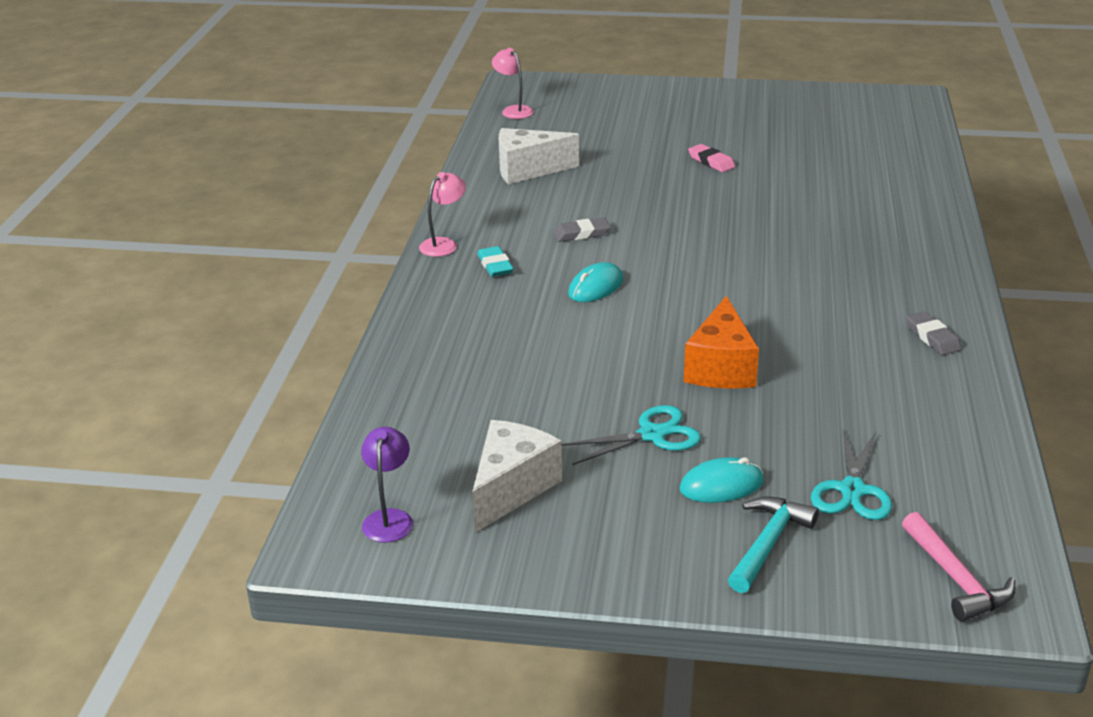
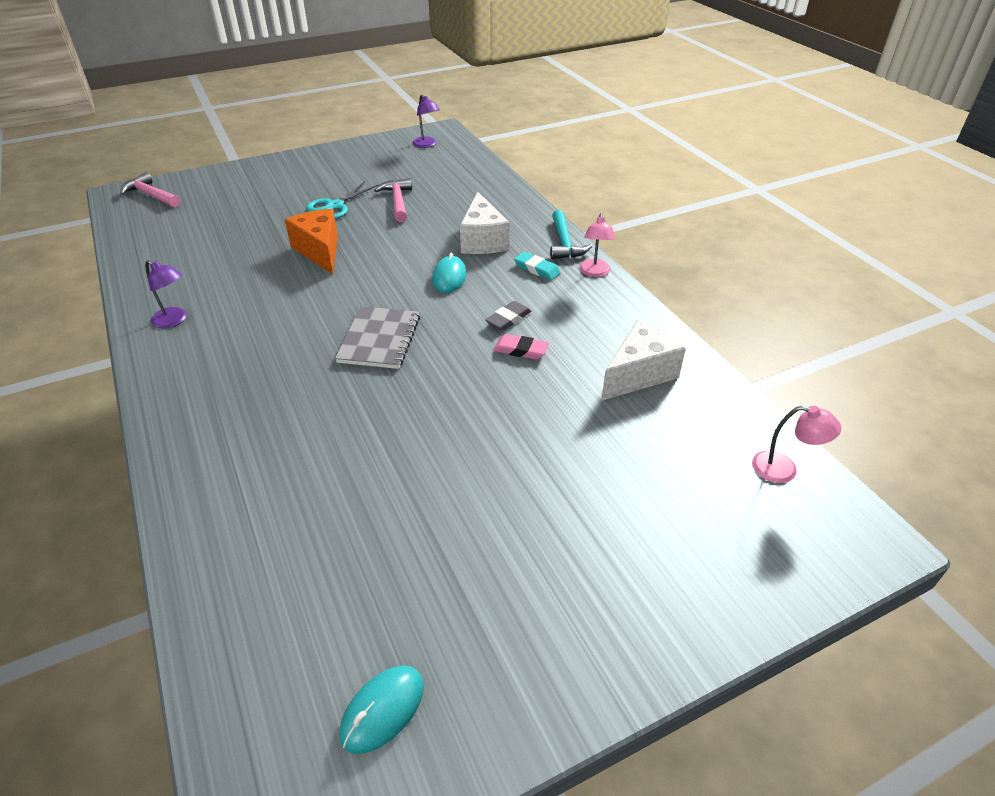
camera: 145 degrees right, 10 degrees up
white cheese [472,420,562,533] -> white cheese moved to [460,192,510,254]
turquoise mouse [679,457,764,503] -> turquoise mouse moved to [339,665,424,754]
pink eraser [688,144,735,172] -> pink eraser moved to [493,334,549,360]
turquoise hammer [728,497,819,593] -> turquoise hammer moved to [550,210,592,259]
turquoise scissors [811,428,892,520] -> none
grey eraser [906,312,961,355] -> purple lamp [145,260,187,328]
none -> grey notebook [335,306,420,369]
none -> pink hammer [374,178,412,222]

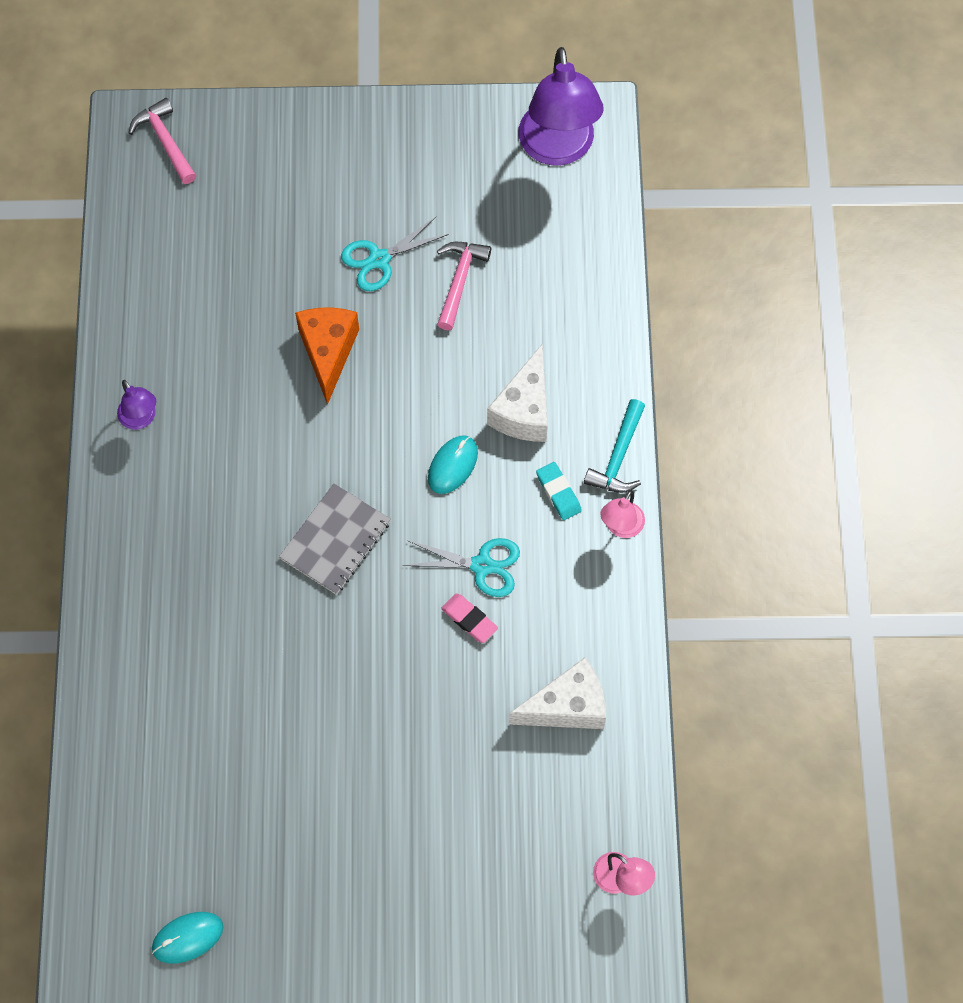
camera: 25 degrees right, 25 degrees up
purple lamp [412,95,440,148] -> purple lamp [519,47,604,165], size x2.09
grey eraser [485,301,531,331] -> turquoise scissors [403,538,520,597]

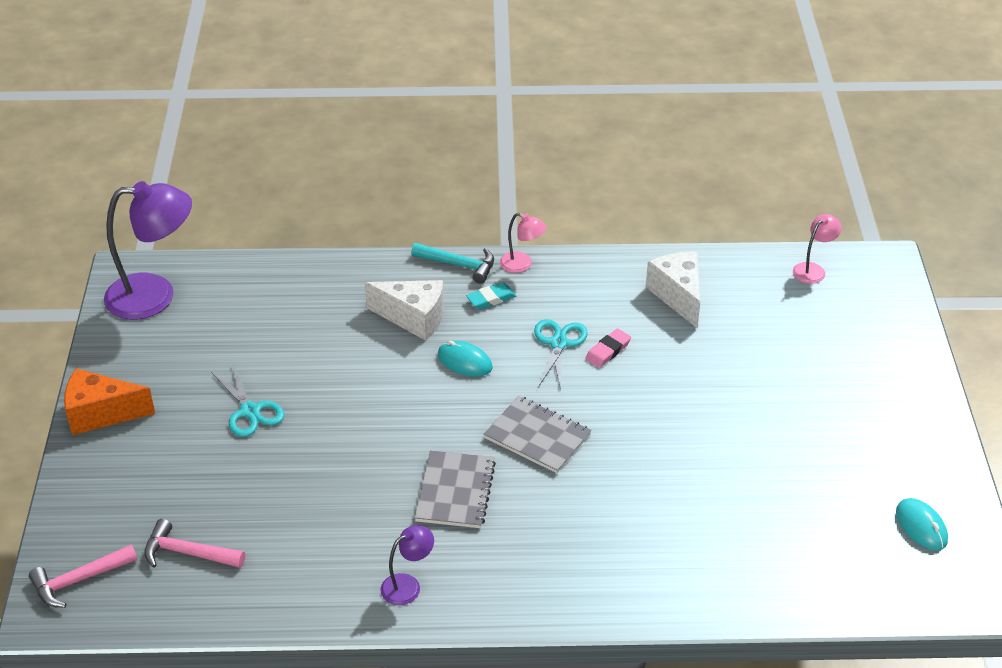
camera: 90 degrees left, 25 degrees down
orange cheese [295,308,359,405] -> orange cheese moved to [64,368,155,435]
pink hammer [437,242,491,330] -> pink hammer moved to [144,519,245,568]
none -> grey notebook [414,450,496,528]

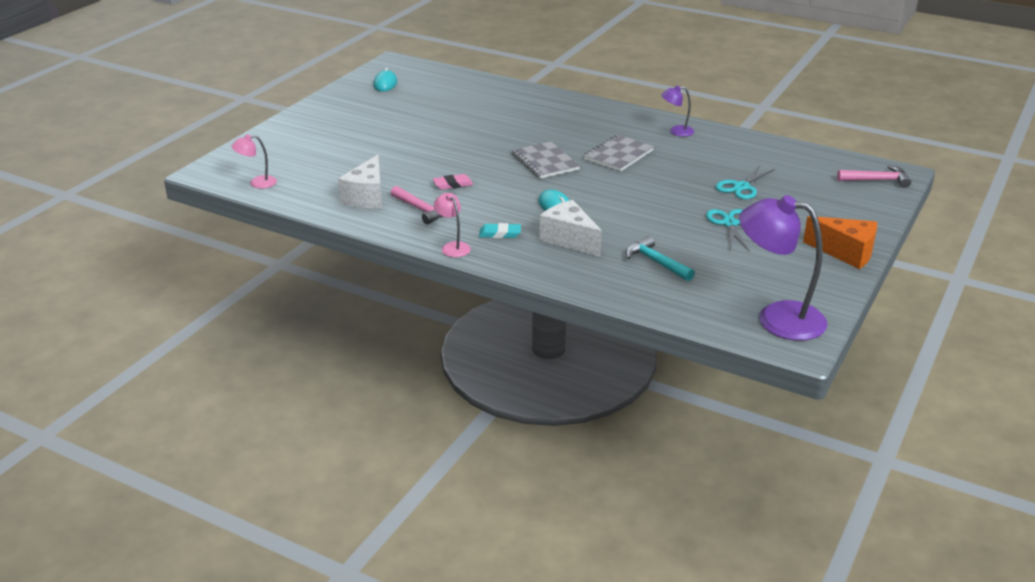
camera: 150 degrees left, 10 degrees down
pink hammer [144,519,245,568] -> pink hammer moved to [391,186,443,225]
turquoise hammer [411,243,494,284] -> turquoise hammer moved to [626,236,695,281]
turquoise scissors [534,319,588,389] -> turquoise scissors moved to [716,165,775,200]

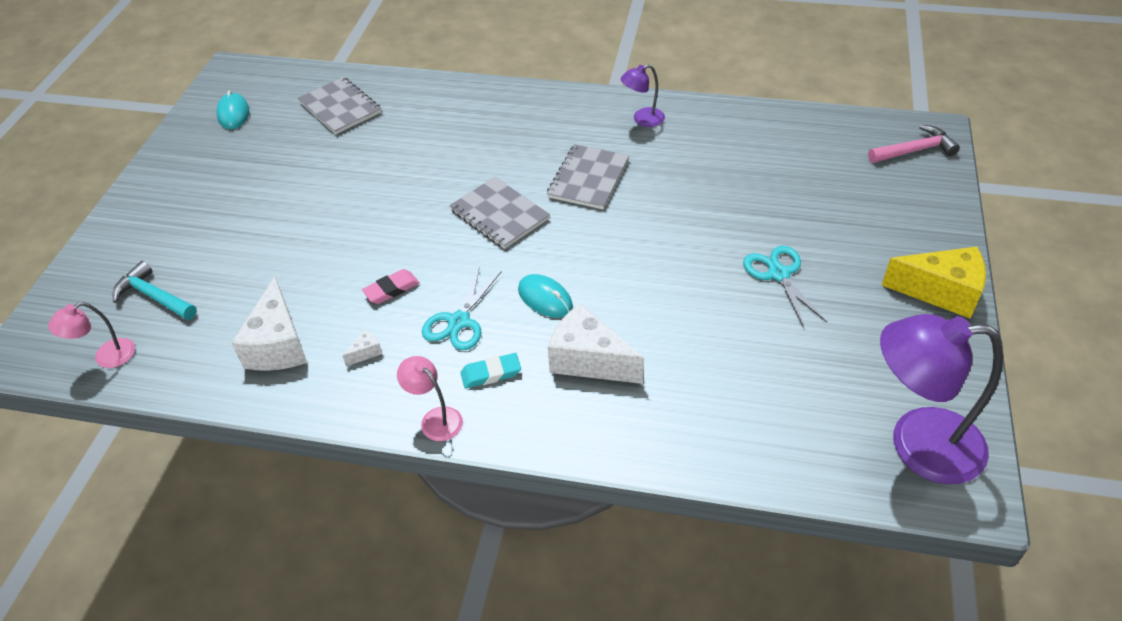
camera: 15 degrees left, 15 degrees up
pink hammer [391,186,443,225] -> white cheese [343,329,382,366]
turquoise hammer [626,236,695,281] -> turquoise hammer moved to [112,261,197,320]
turquoise scissors [716,165,775,200] -> turquoise scissors moved to [422,266,502,350]
orange cheese [803,216,877,269] -> yellow cheese [882,247,986,319]
none -> grey notebook [298,77,381,135]

